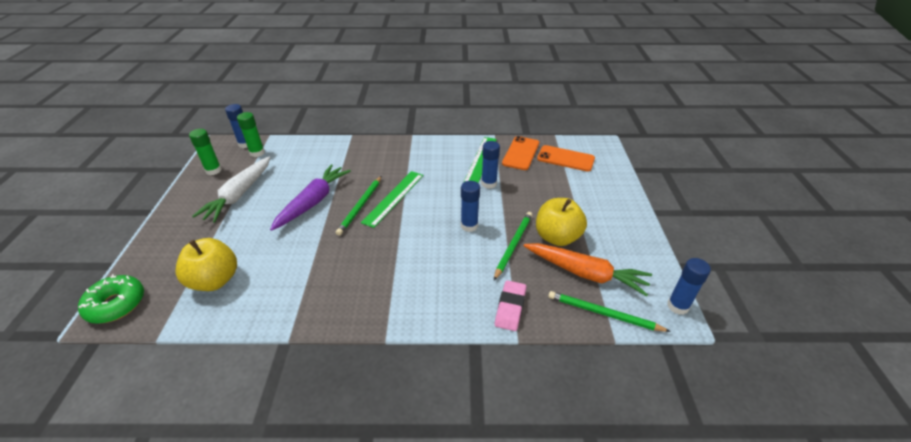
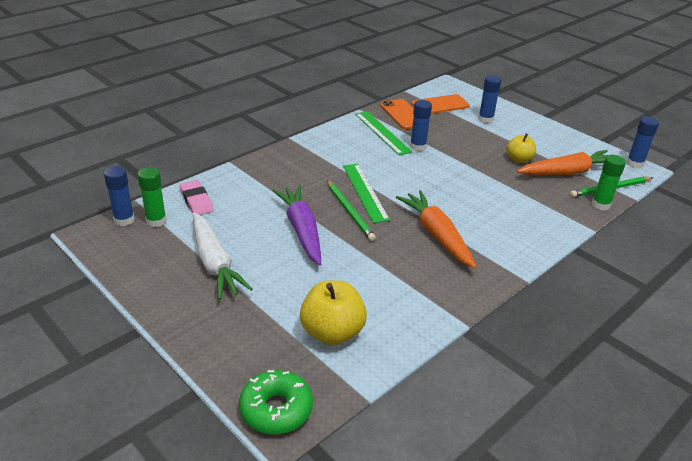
camera: 45 degrees left, 5 degrees down
green glue stick [189,129,222,175] -> green glue stick moved to [592,155,626,211]
blue glue stick [461,181,480,232] -> blue glue stick moved to [478,75,501,123]
green pencil [494,212,532,280] -> none
pink eraser [495,280,527,331] -> pink eraser moved to [179,180,214,215]
yellow apple [536,198,587,246] -> yellow apple [507,134,536,163], size x0.63
none -> orange carrot [396,190,477,269]

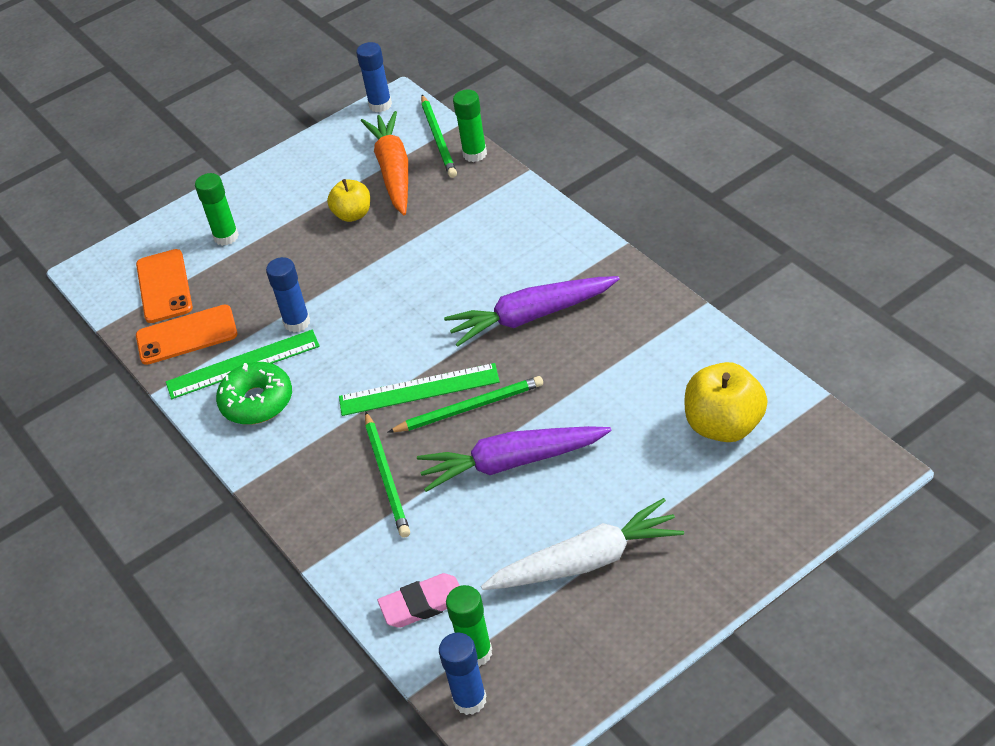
camera: 75 degrees left, 10 degrees up
green donut [239,370,313,434] -> green donut moved to [216,362,292,425]
orange carrot [396,190,477,269] -> purple carrot [444,276,619,347]
blue glue stick [478,75,501,123] -> green glue stick [195,173,239,246]
none -> green pencil [365,412,410,538]

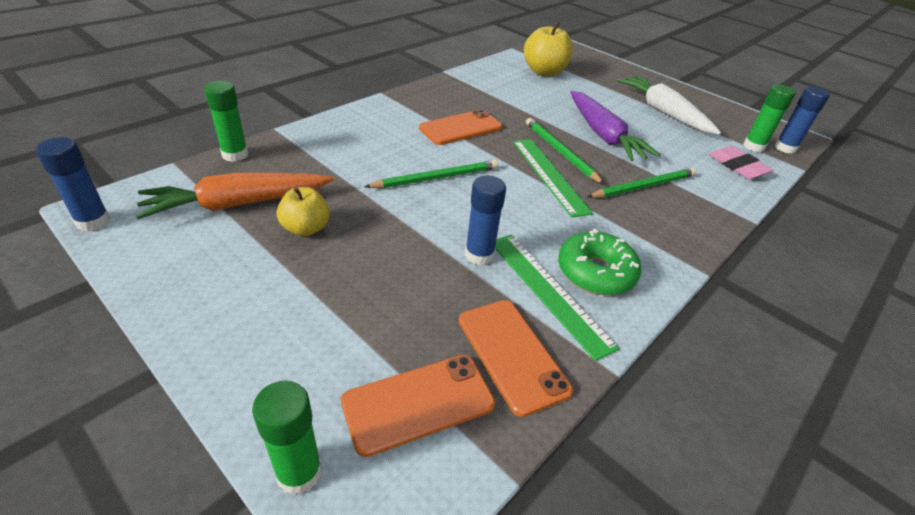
camera: 110 degrees left, 5 degrees down
green glue stick [195,173,239,246] -> green glue stick moved to [252,381,322,495]
green pencil [421,95,457,178] -> green pencil moved to [364,160,498,188]
purple carrot [444,276,619,347] -> orange phone [419,109,502,145]

